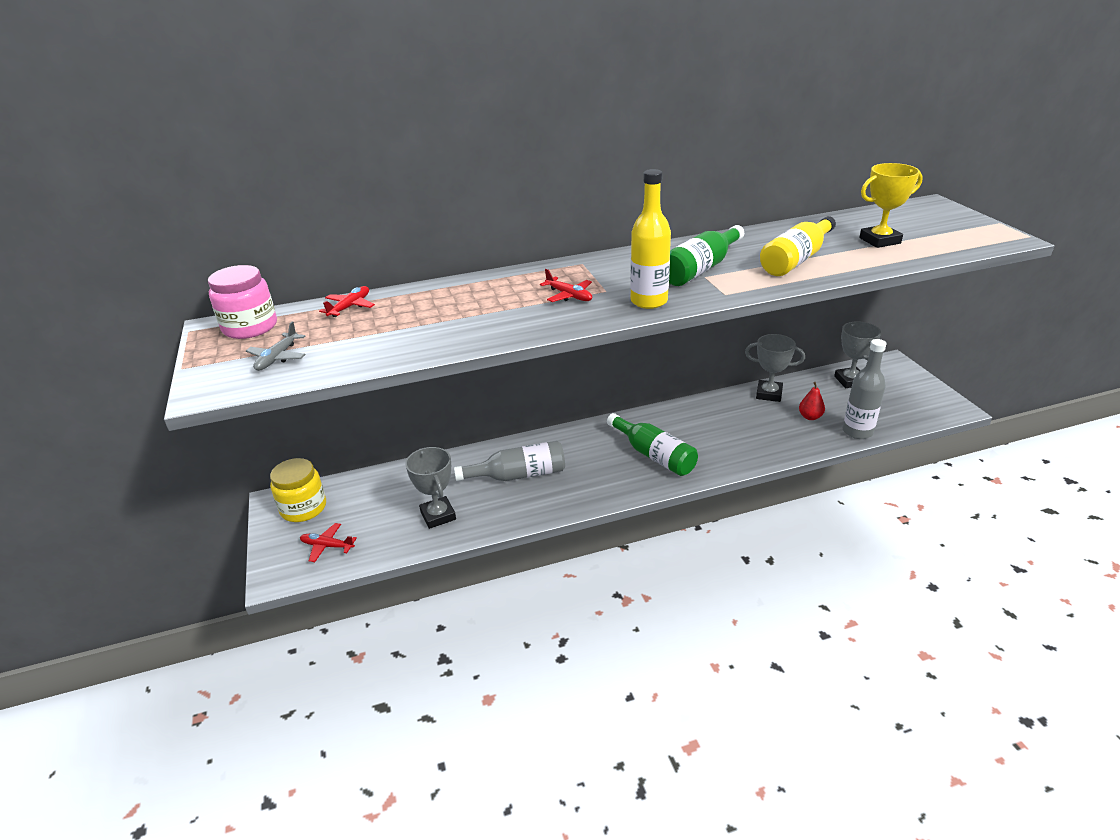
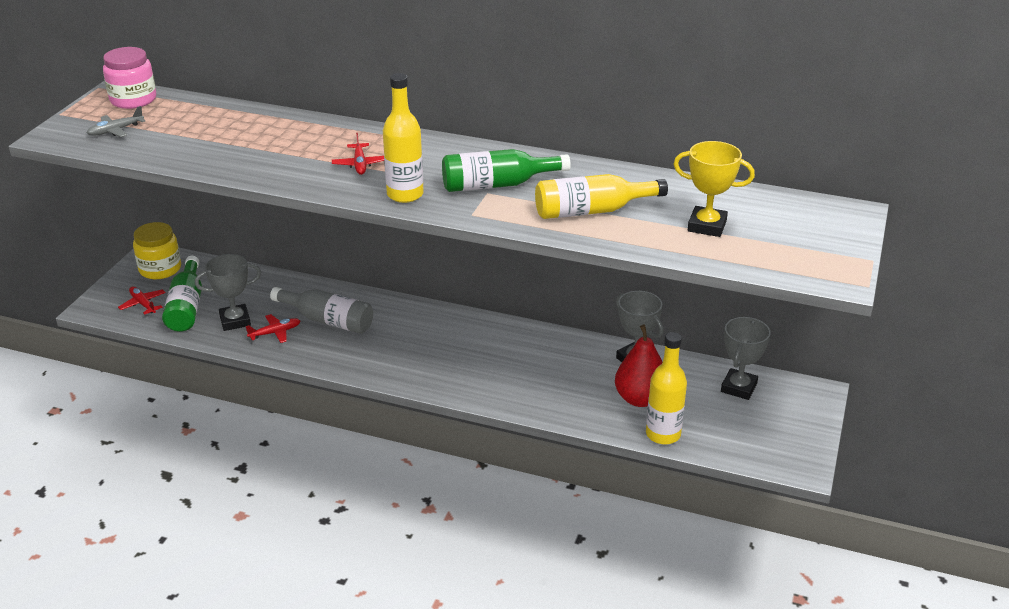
camera: 35 degrees right, 0 degrees up
red plane [319,286,375,317] -> red plane moved to [246,314,300,343]
grey trophy [405,447,456,529] -> grey trophy turned 60 degrees clockwise [195,254,261,331]
green bottle [607,413,698,476] -> green bottle moved to [162,256,202,332]
red pear [799,382,825,420] -> red pear [615,325,663,407], size x1.82
grey bottle [843,339,886,439] -> yellow bottle [646,332,687,444]

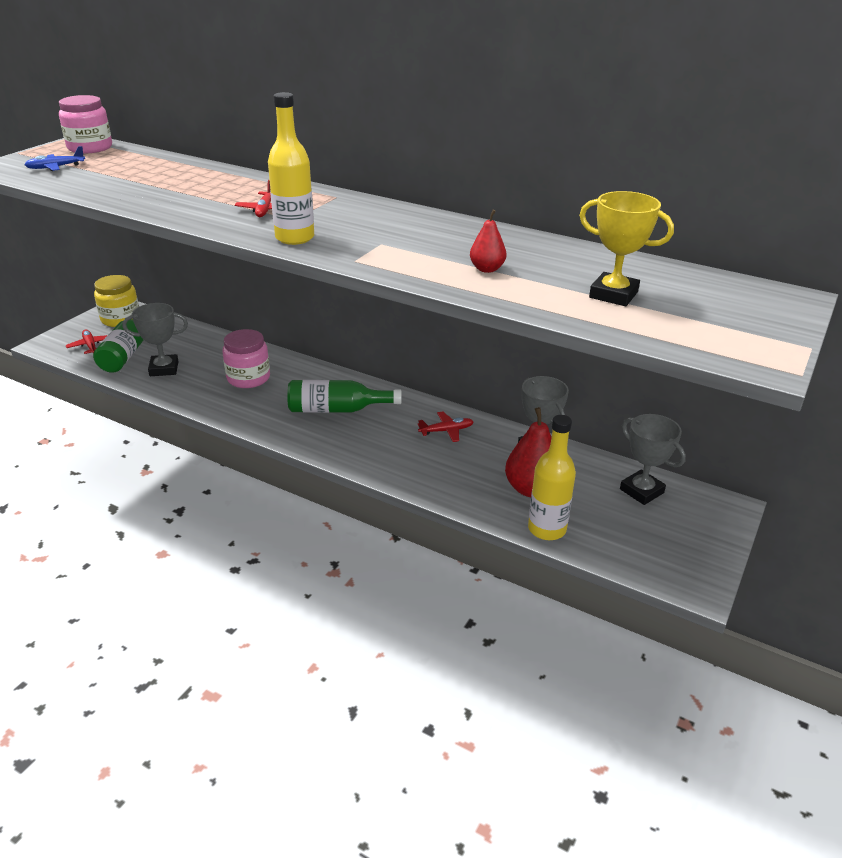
camera: 10 degrees right, 0 degrees up
grey plane [87,106,145,137] -> blue plane [24,146,85,171]
red plane [246,314,300,343] -> red plane moved to [418,411,474,442]
grey bottle [270,287,373,334] -> pink jar [222,329,270,388]
green bottle [442,149,571,192] -> green bottle moved to [287,380,401,413]
yellow bottle [535,174,668,219] -> red pear [470,210,507,273]
grey trophy [721,317,771,400] -> grey trophy turned 75 degrees counterclockwise [620,414,686,505]

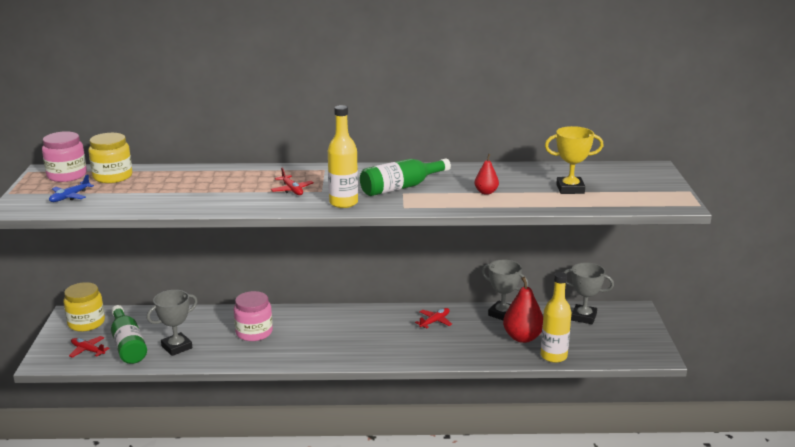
camera: 30 degrees left, 10 degrees down
green bottle [287,380,401,413] -> green bottle moved to [360,158,451,196]
none -> yellow jar [88,133,132,183]

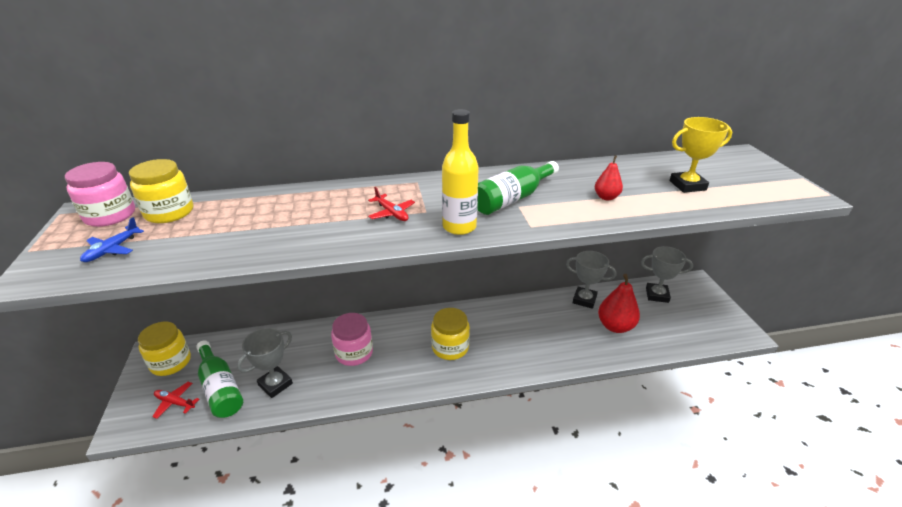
camera: 10 degrees left, 10 degrees up
red plane [415,308,452,328] -> none
yellow bottle [541,272,571,363] -> none
none -> yellow jar [431,308,470,360]

